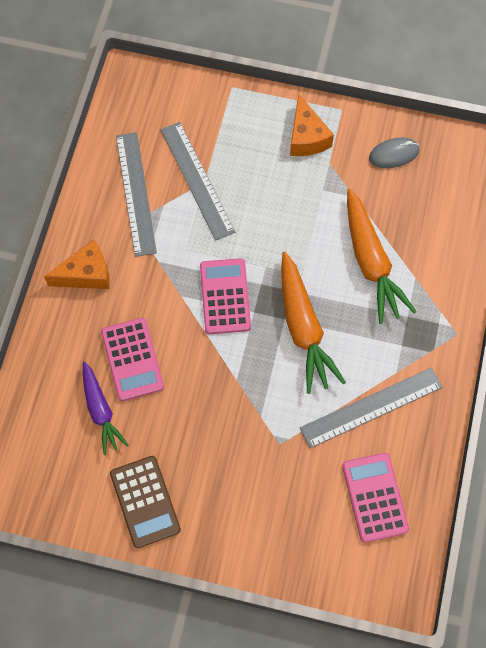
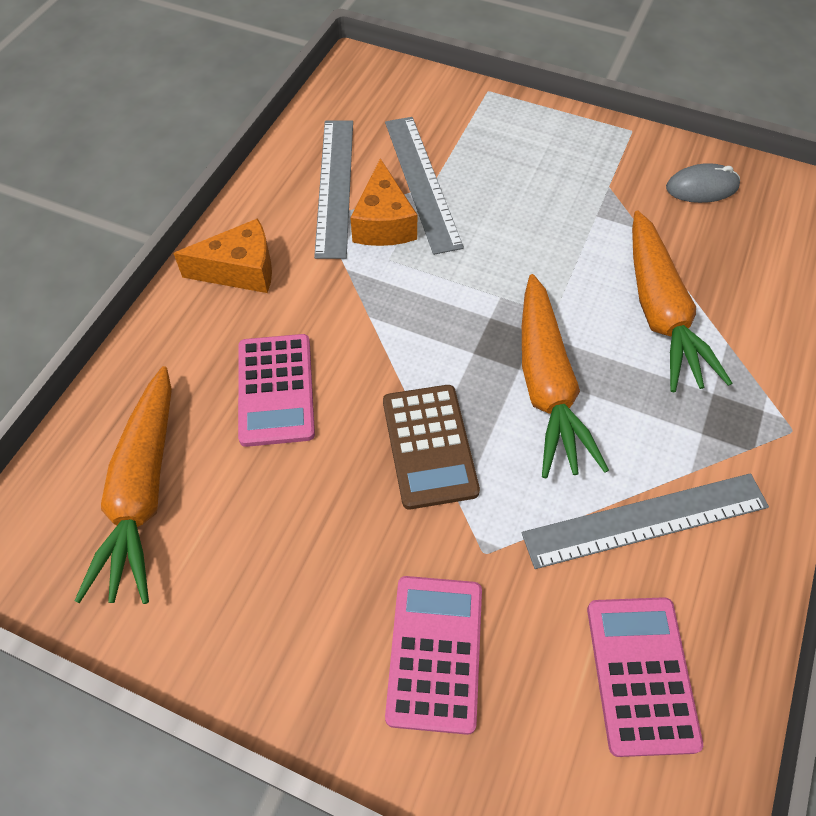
camera: 10 degrees right, 10 degrees down
purple carrot [83,361,128,455] -> none
brown calculator [110,456,181,548] -> brown calculator moved to [383,385,480,509]
pink calculator [200,258,251,334] -> pink calculator moved to [385,576,482,735]
orange cheese [290,93,334,156] -> orange cheese moved to [350,158,417,246]
none -> orange carrot [75,366,172,604]

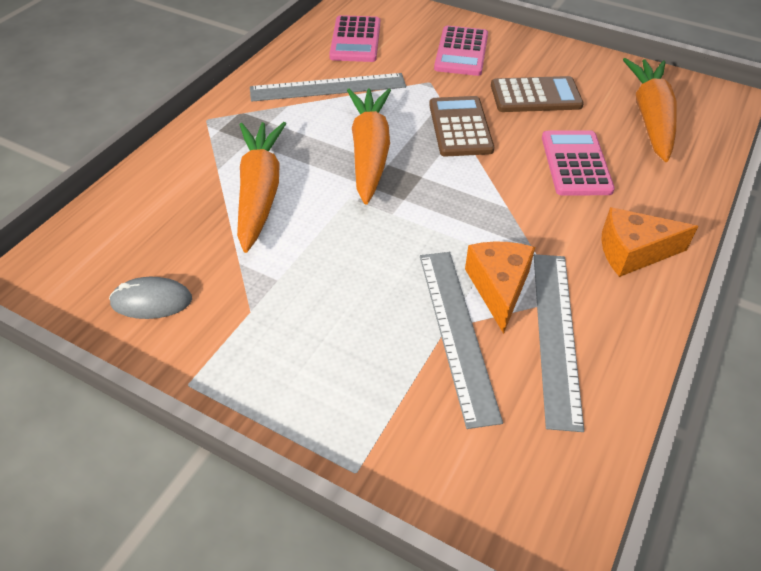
camera: 175 degrees left, 10 degrees down
none -> brown calculator [491,76,584,112]

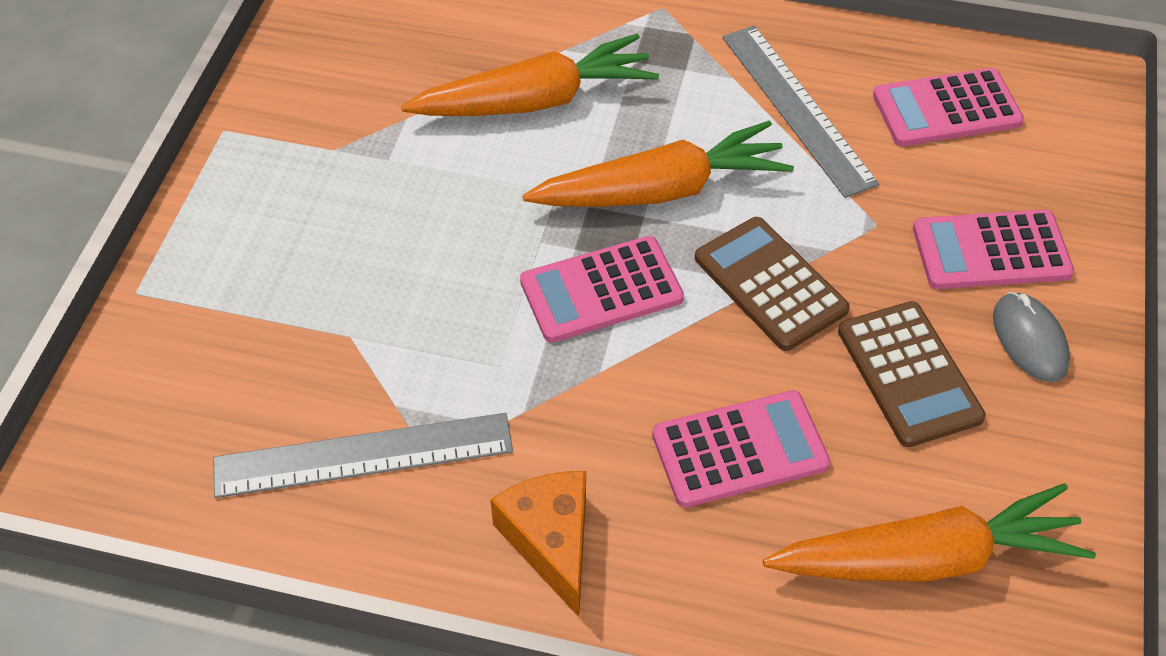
camera: 75 degrees right, 5 degrees up
grey mouse [109,277,192,319] -> grey mouse moved to [993,292,1070,382]
grey ruler [420,252,503,429] -> none
brown calculator [429,96,494,157] -> brown calculator turned 105 degrees counterclockwise [695,217,850,351]
orange cheese [465,241,535,334] -> none
none -> pink calculator [520,236,684,342]

